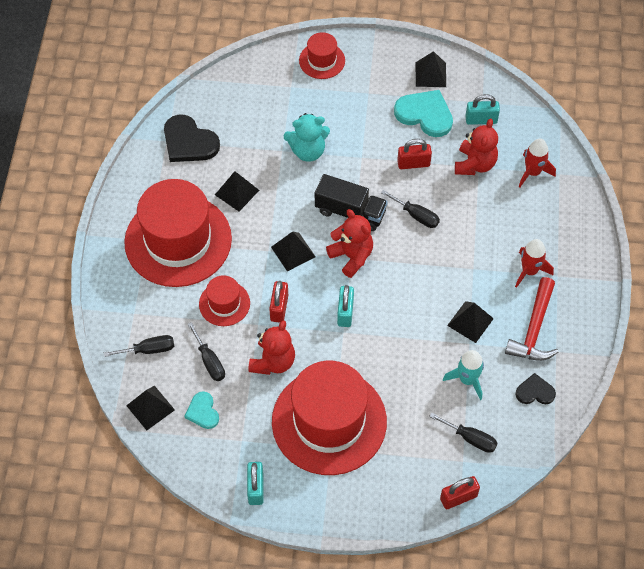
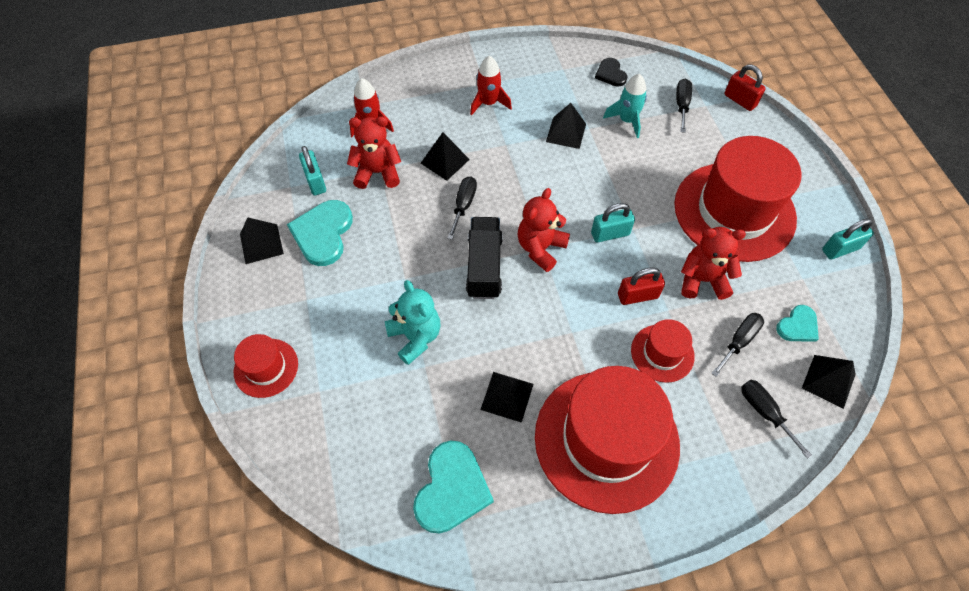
camera: 110 degrees left, 0 degrees up
black heart [164,115,220,162] -> turquoise heart [413,441,494,533]
black pyramid [271,231,315,272] -> black pyramid moved to [421,132,470,181]
red padlock [397,139,432,169] -> none
red hammer [505,277,559,361] -> none

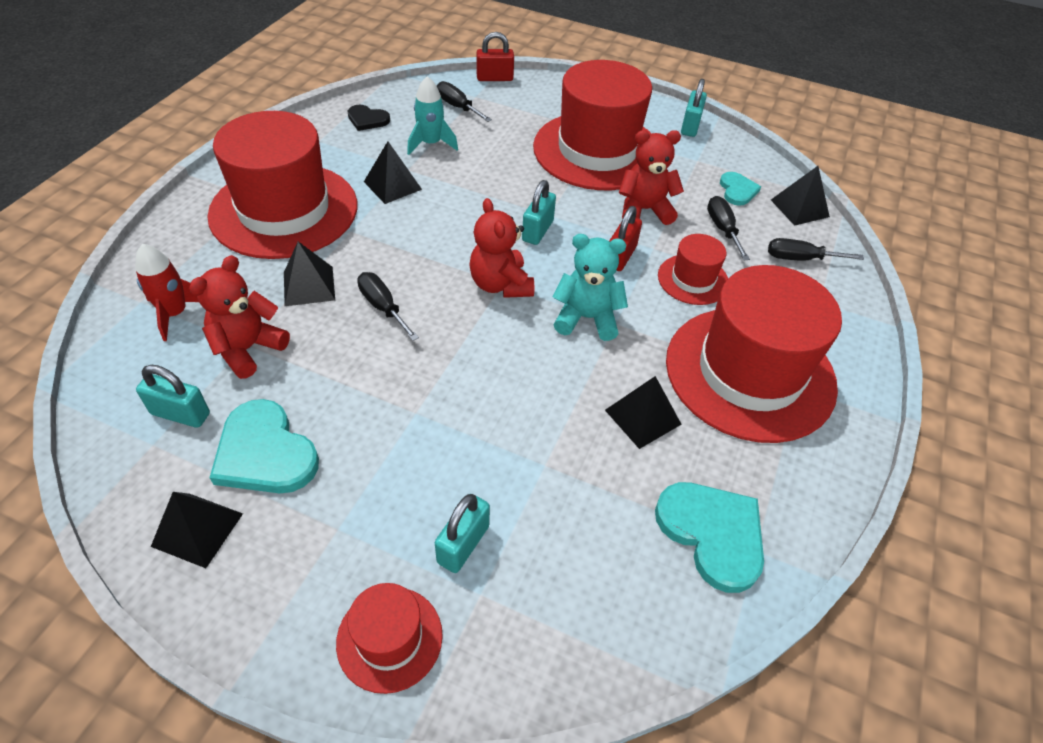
camera: 55 degrees left, 10 degrees down
turquoise teddy bear [385,280,441,365] -> turquoise teddy bear moved to [553,234,628,341]
black truck [466,217,503,299] -> none
red rocket [470,56,512,116] -> red hat [207,111,357,259]
red teddy bear [681,227,746,300] -> red teddy bear turned 45 degrees clockwise [619,130,684,225]
none -> turquoise padlock [435,494,490,573]

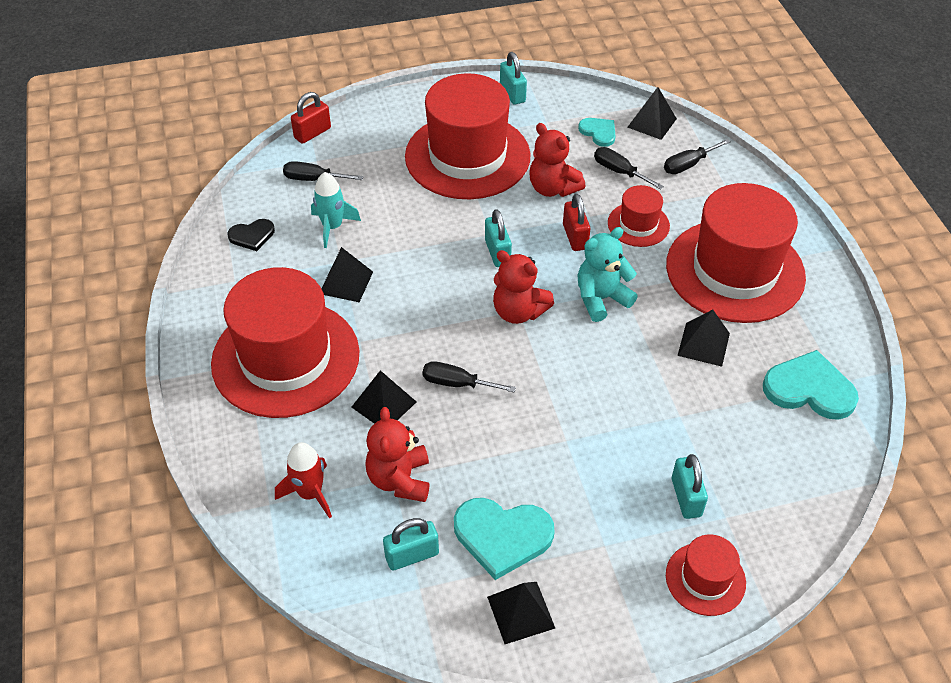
camera: 35 degrees left, 0 degrees up
red teddy bear [619,130,684,225] -> red teddy bear turned 90 degrees counterclockwise [529,123,585,197]

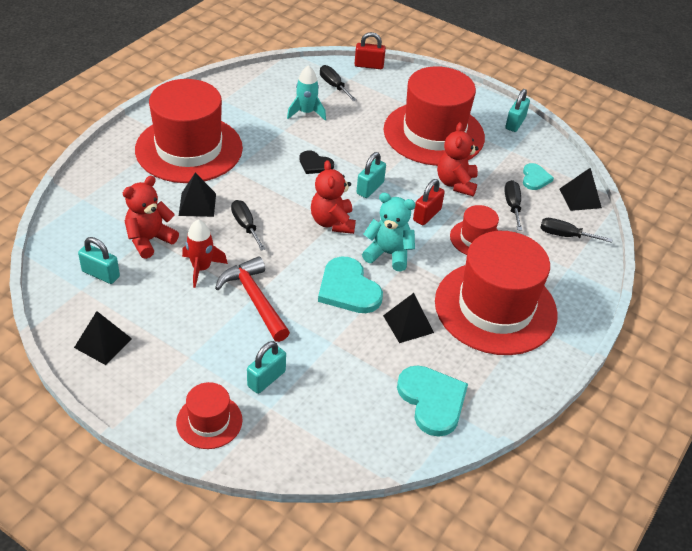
camera: 45 degrees right, 5 degrees down
black heart [228,219,275,251] -> black heart moved to [300,150,334,174]
red rocket [275,442,332,519] -> red rocket moved to [182,219,228,288]
black pyramid [321,247,373,302] -> none
turquoise heart [454,498,555,580] -> turquoise heart moved to [318,256,383,313]
none -> red hammer [215,256,290,342]

